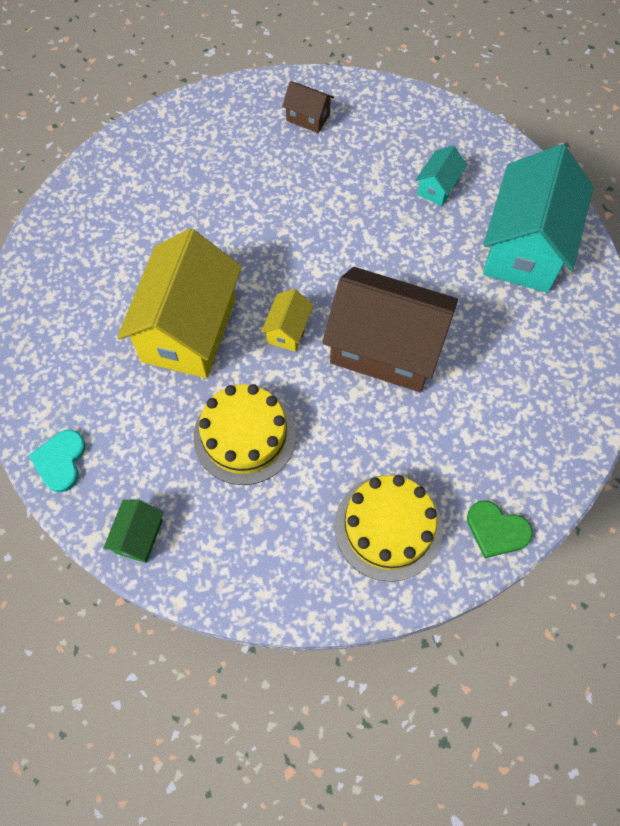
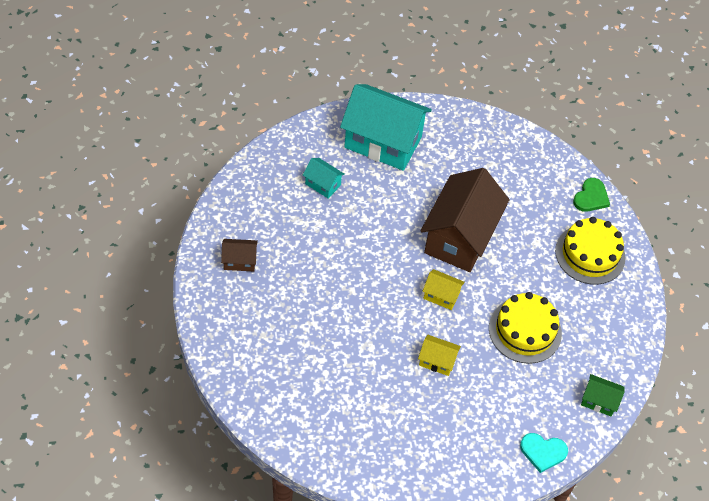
camera: 90 degrees left, 10 degrees down
yellow house [117,228,242,378] -> yellow house [418,335,461,376], size x0.44
brown house [282,81,334,133] -> brown house turned 60 degrees clockwise [221,239,258,271]

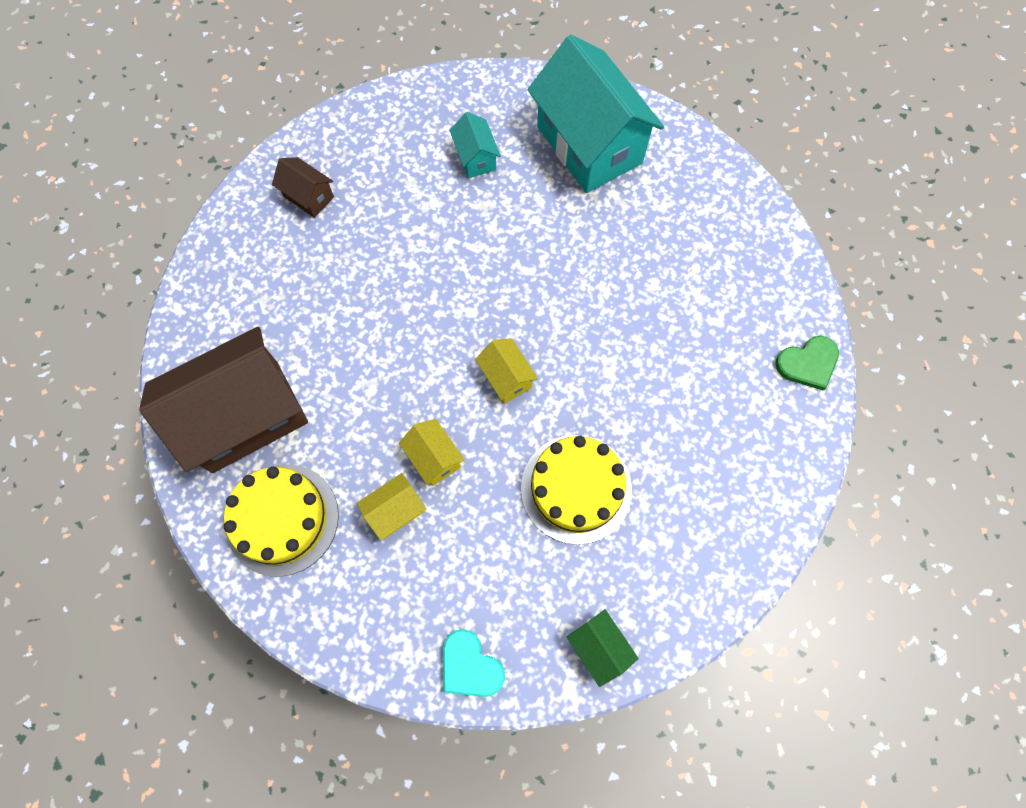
camera: 40 degrees right, 15 degrees up
brown house [421,168,510,272] -> brown house moved to [139,327,308,473]
yellow cake [555,217,625,285] -> yellow cake moved to [224,464,339,577]
none -> yellow house [357,473,426,540]

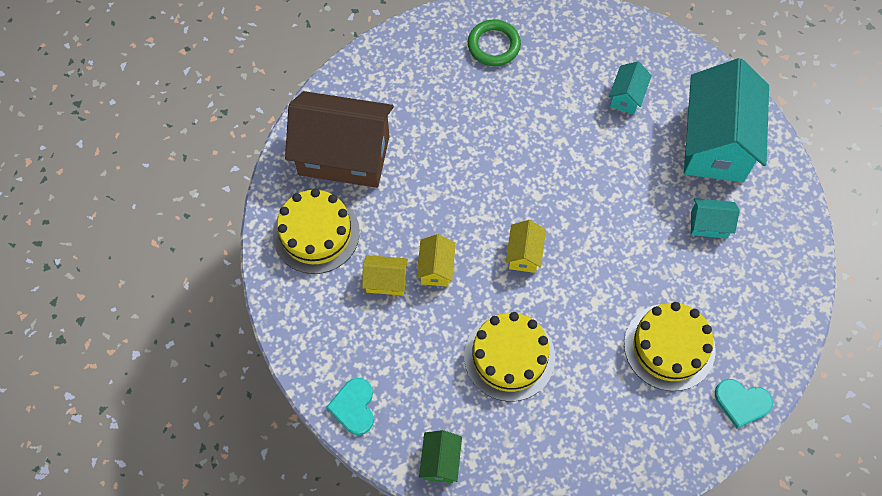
camera: 40 degrees right, 5 degrees down
brown house [272,157,334,218] -> green ring [468,19,521,66]
green heart [775,336,839,391] -> turquoise heart [715,379,773,428]
none -> yellow cake [624,302,716,391]
none -> turquoise house [691,198,740,239]

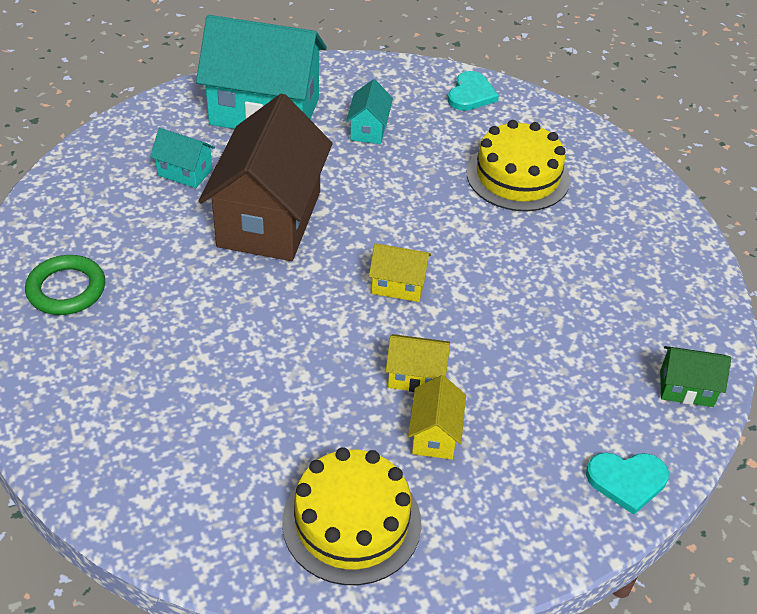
camera: 90 degrees left, 20 degrees down
brown house [285,91,394,188] -> brown house moved to [199,94,333,261]
yellow cake [464,312,555,401] -> none
turquoise heart [715,379,773,428] -> turquoise heart moved to [448,71,499,111]

